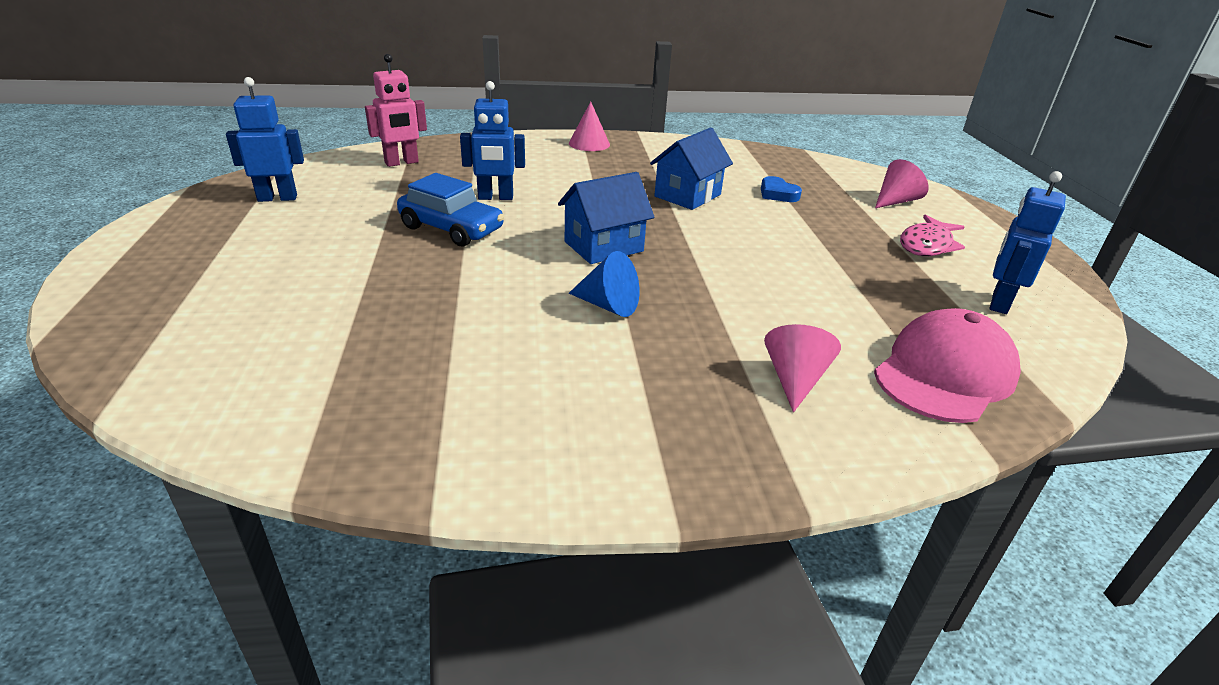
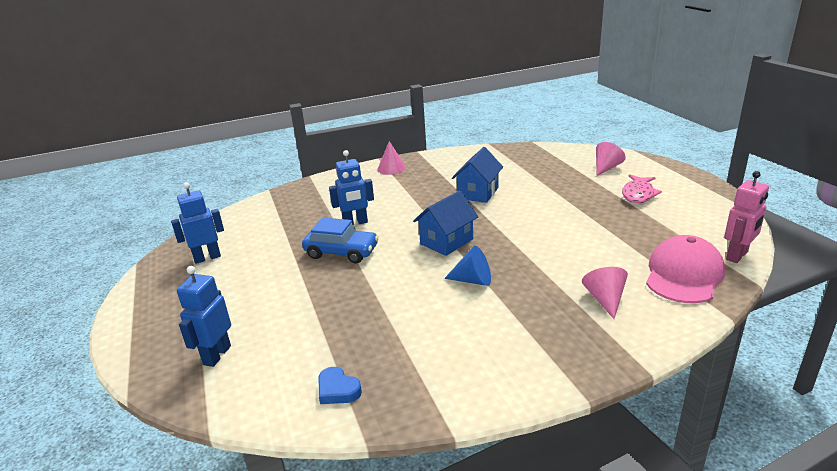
camera: 10 degrees left, 5 degrees down
pink robot [365,54,427,167] -> pink robot moved to [724,171,769,263]
blue heart [761,176,802,202] -> blue heart moved to [319,367,362,404]
blue robot [990,171,1066,314] -> blue robot moved to [177,266,231,367]

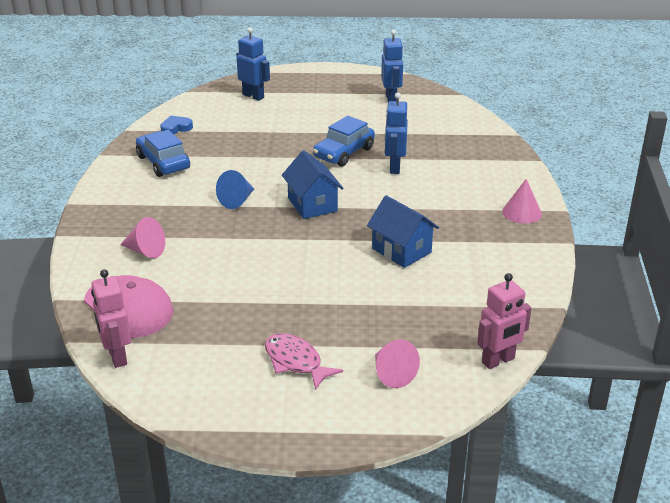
camera: 110 degrees right, 5 degrees up
none -> blue car [136,130,190,177]
none -> pink robot [477,273,532,369]

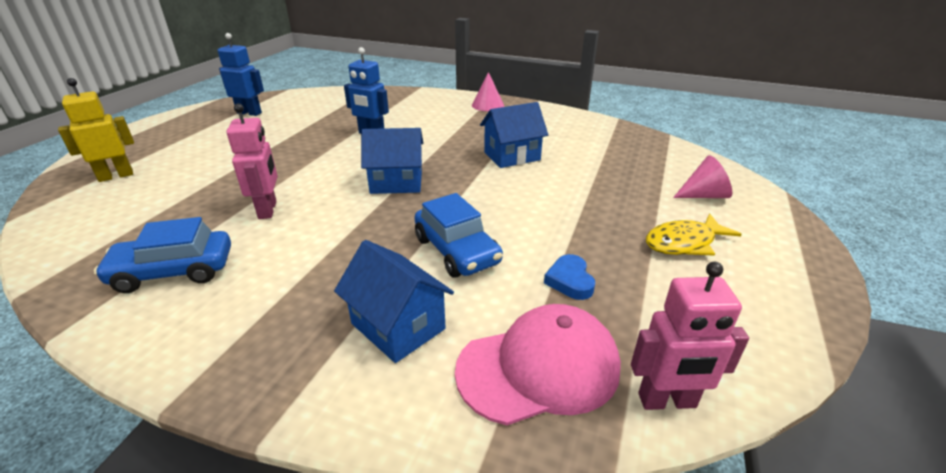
camera: 70 degrees left, 0 degrees up
pink cone [120,217,165,258] -> blue house [334,240,454,363]
blue heart [160,116,193,134] -> blue heart moved to [544,254,595,300]
blue cone [216,170,254,209] -> none
blue robot [236,27,270,101] -> yellow robot [58,78,134,182]
pink fish [265,333,343,390] -> yellow fish [646,213,742,256]
blue car [313,116,375,167] -> blue car moved to [415,193,503,278]
pink robot [477,273,532,369] -> pink robot moved to [226,103,278,219]

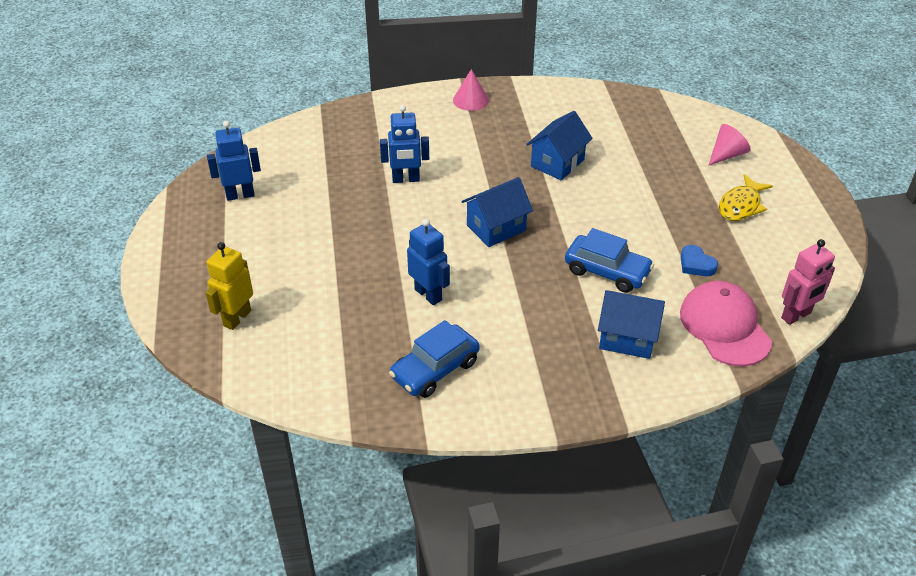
camera: 30 degrees left, 10 degrees up
pink robot [226,103,278,219] -> blue robot [407,219,450,305]
pink cap [455,304,621,425] -> pink cap turned 60 degrees counterclockwise [680,281,772,366]

